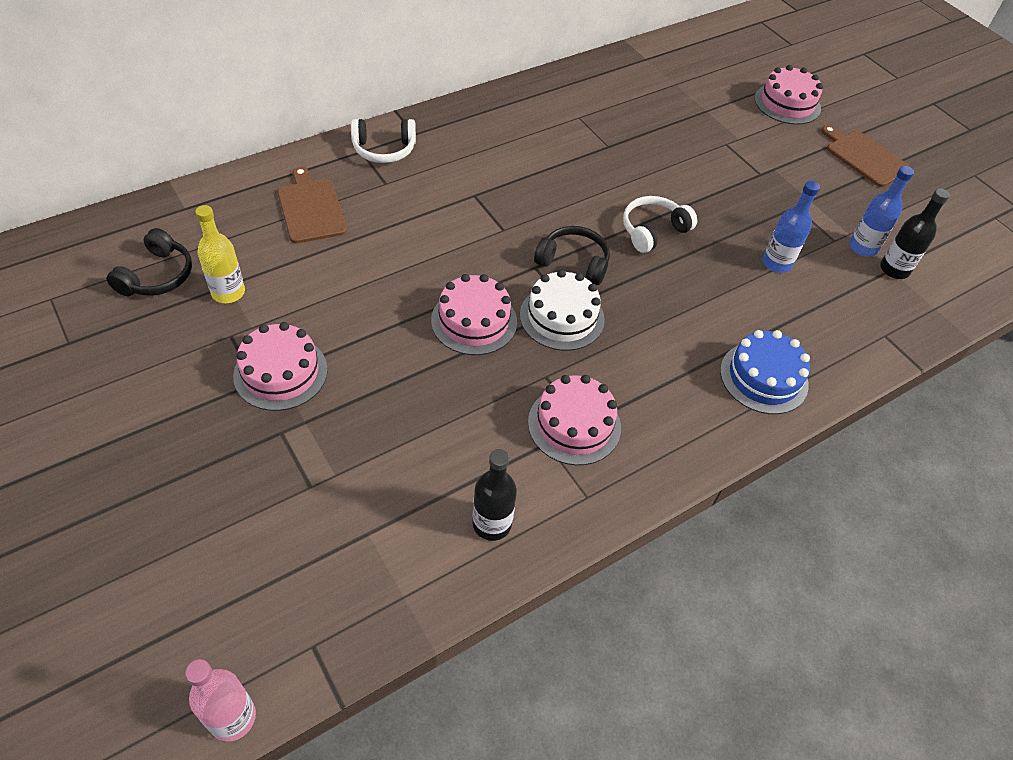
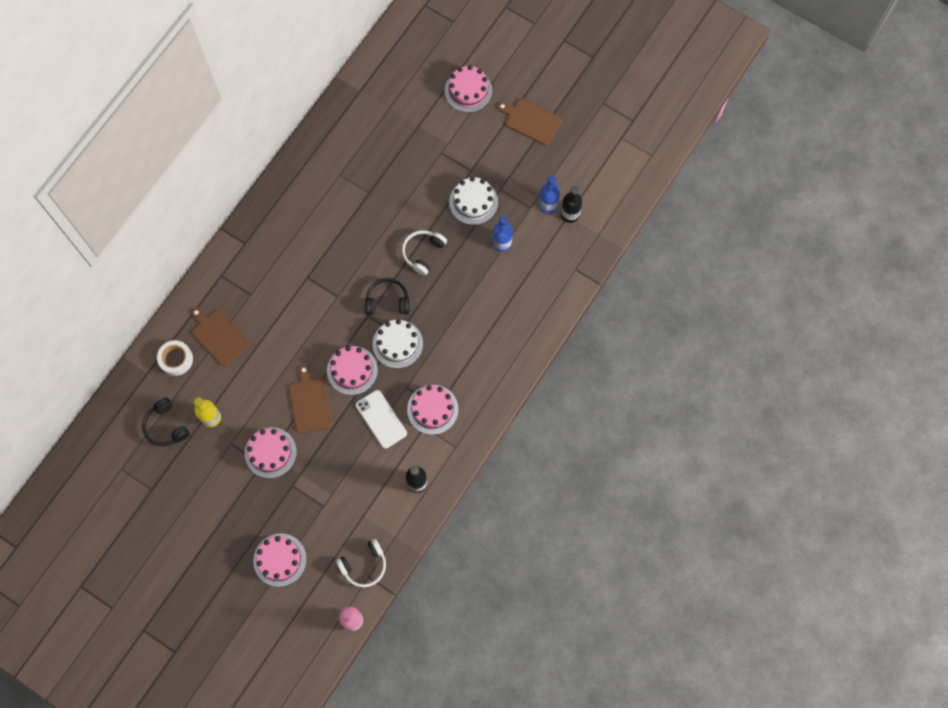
camera: 20 degrees left, 20 degrees up
black headphones [107,228,192,296] -> black headphones turned 150 degrees clockwise [142,398,190,446]
white headphones [351,119,416,163] -> white headphones moved to [336,539,386,587]
blue cake [720,330,810,414] -> none
none -> white tape [157,340,193,376]
none -> pink cake [253,533,307,587]
none -> brown cutting board [289,365,332,434]
none -> white phone [356,390,407,449]
none -> white cake [449,177,498,225]

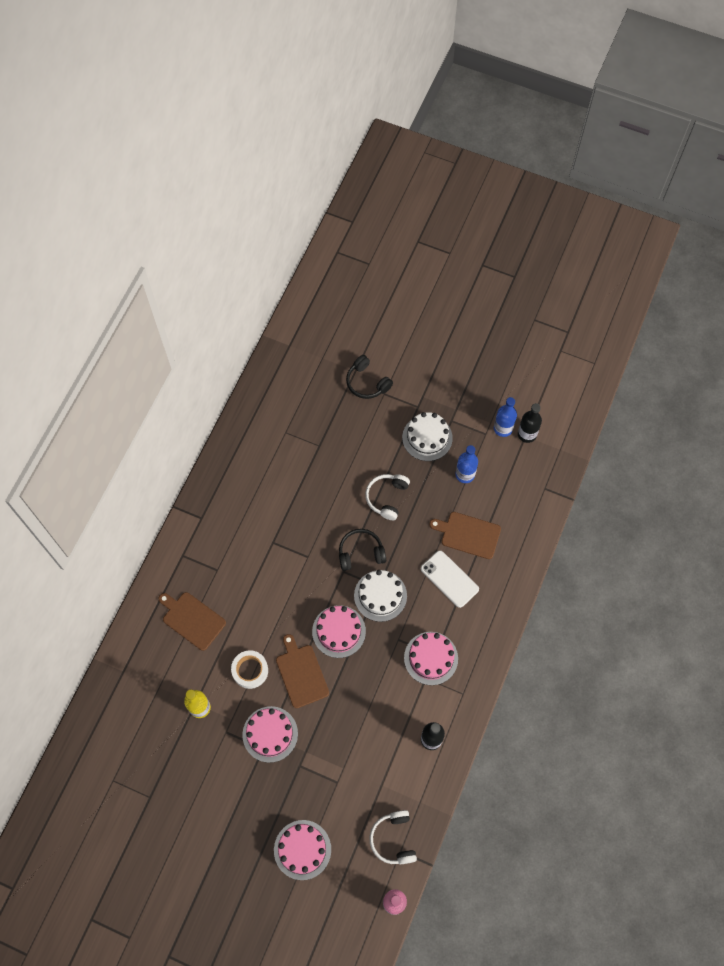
camera: 10 degrees left, 5 degrees down
black headphones [142,398,190,446] -> black headphones moved to [346,355,393,399]
white tape [157,340,193,376] -> white tape moved to [231,650,268,689]
white headphones [336,539,386,587] -> white headphones turned 120 degrees clockwise [369,810,417,864]
white phone [356,390,407,449] -> white phone moved to [421,550,479,608]
pink cake [445,65,492,113] -> none
brown cutting board [497,99,562,145] -> brown cutting board moved to [429,512,501,559]

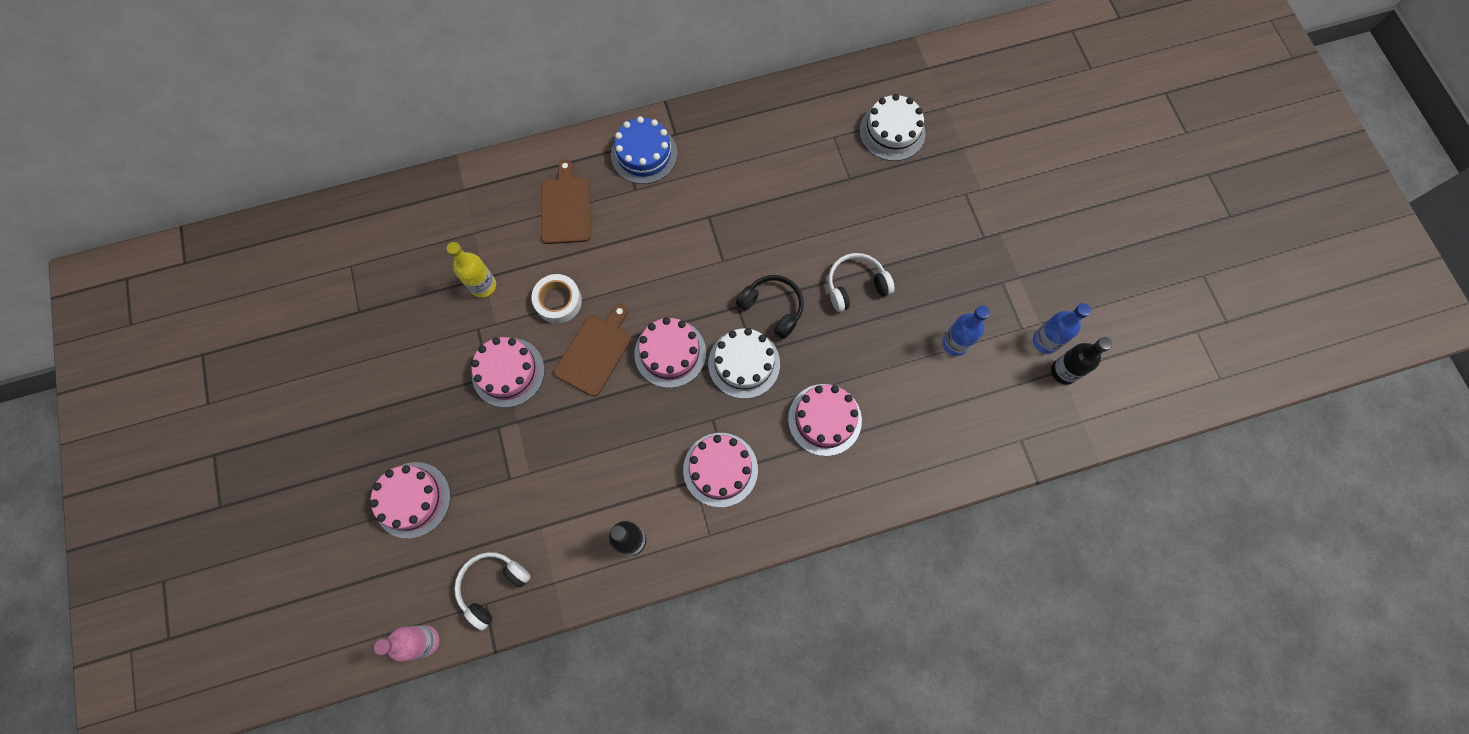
camera: 50 degrees right, 5 degrees up
black headphones [346,355,393,399] -> none
white cake [402,412,453,461] -> white cake moved to [859,94,926,161]
white phone [421,550,479,608] -> pink cake [788,384,862,456]
brown cutting board [429,512,501,559] -> none
none -> blue cake [611,116,677,184]

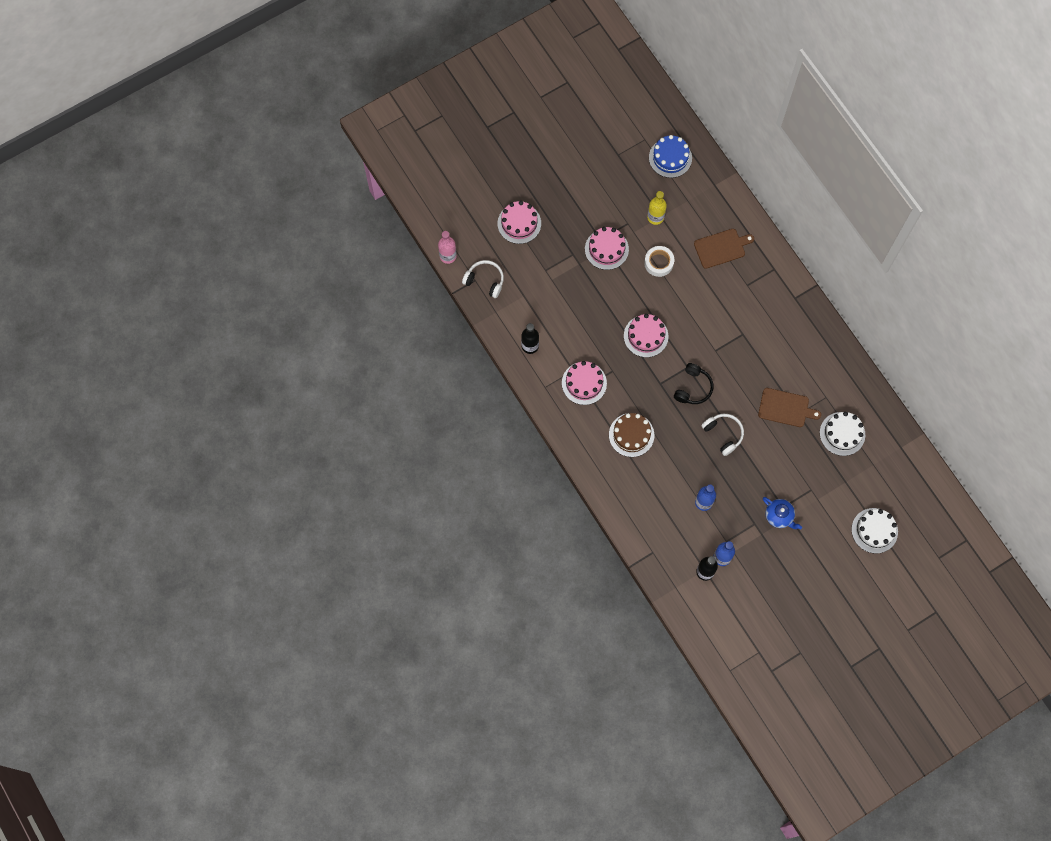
camera: 75 degrees right, 0 degrees up
brown cutting board [554,304,632,397] -> brown cutting board moved to [758,388,821,427]
blue cake [611,116,677,184] -> blue cake moved to [649,135,692,178]
white cake [708,328,780,399] -> white cake moved to [851,508,898,554]
pink cake [788,384,862,456] -> brown cake [609,413,654,457]
none -> blue teapot [763,497,802,529]

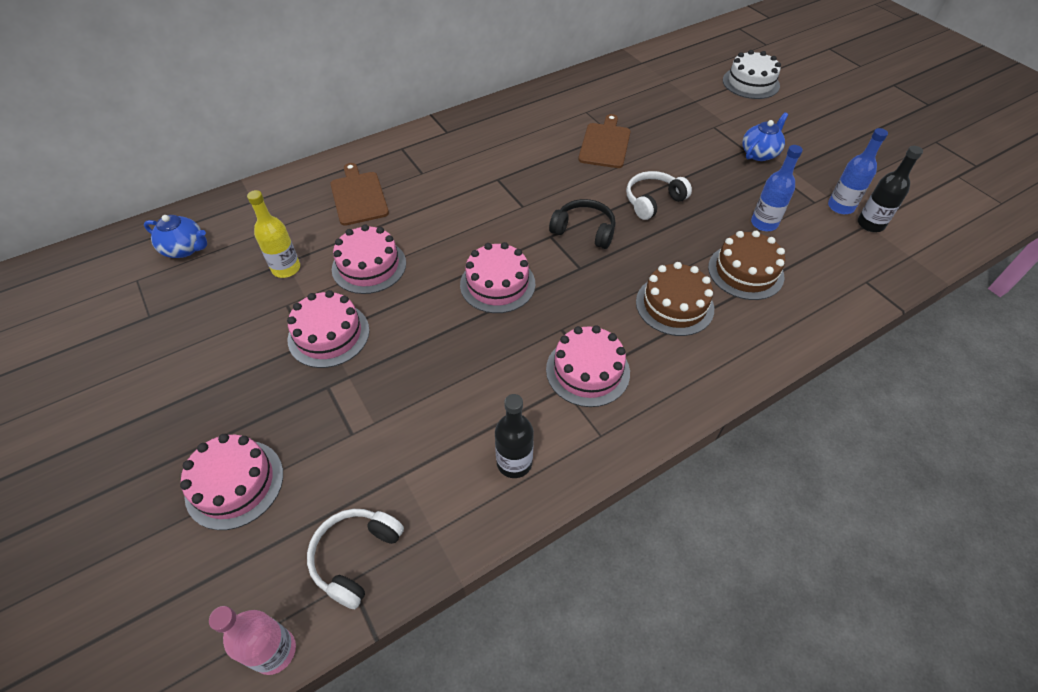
camera: 90 degrees left, 20 degrees down
white tape [644,246,674,277] -> pink cake [332,224,406,294]
blue cake [649,135,692,178] -> blue teapot [144,215,207,258]
white cake [820,412,865,456] -> none
none -> brown cake [708,231,785,300]

